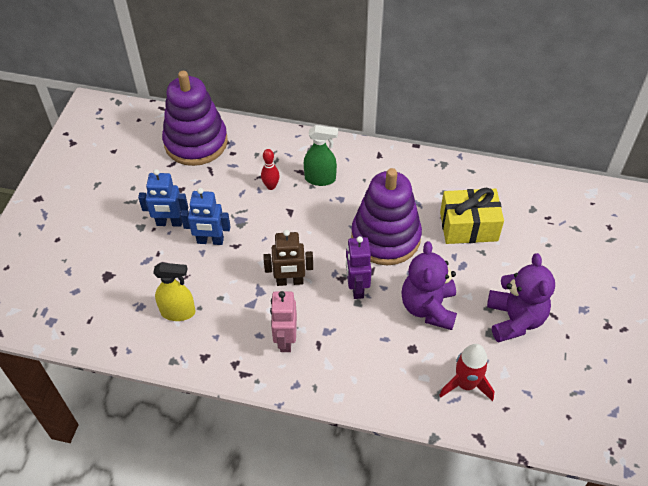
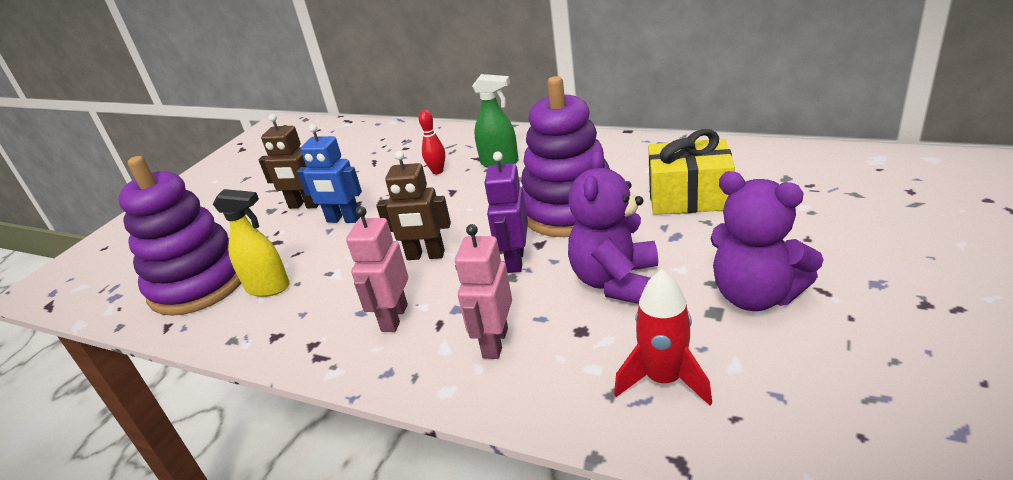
camera: 15 degrees right, 20 degrees down
blue robot [138,169,188,227] -> brown robot [259,114,320,209]
purple stacking toy [162,71,228,166] -> purple stacking toy moved to [118,156,241,316]
purple teddy bear [487,253,555,343] -> purple teddy bear turned 120 degrees clockwise [710,171,824,311]
none -> pink robot [455,224,512,359]

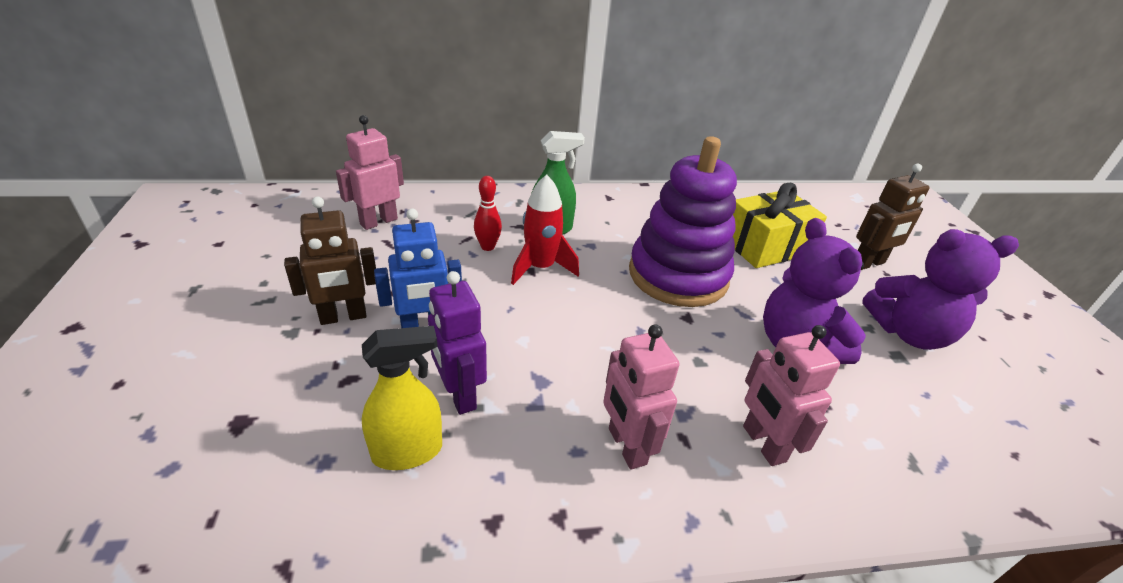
camera: 40 degrees left, 5 degrees up
purple stacking toy [118,156,241,316] -> none
brown robot [376,151,451,260] -> brown robot moved to [856,164,930,270]
purple robot [484,152,528,273] -> purple robot moved to [428,271,487,415]
red rocket [614,269,712,406] -> red rocket moved to [511,175,579,285]
none -> pink robot [336,115,404,230]

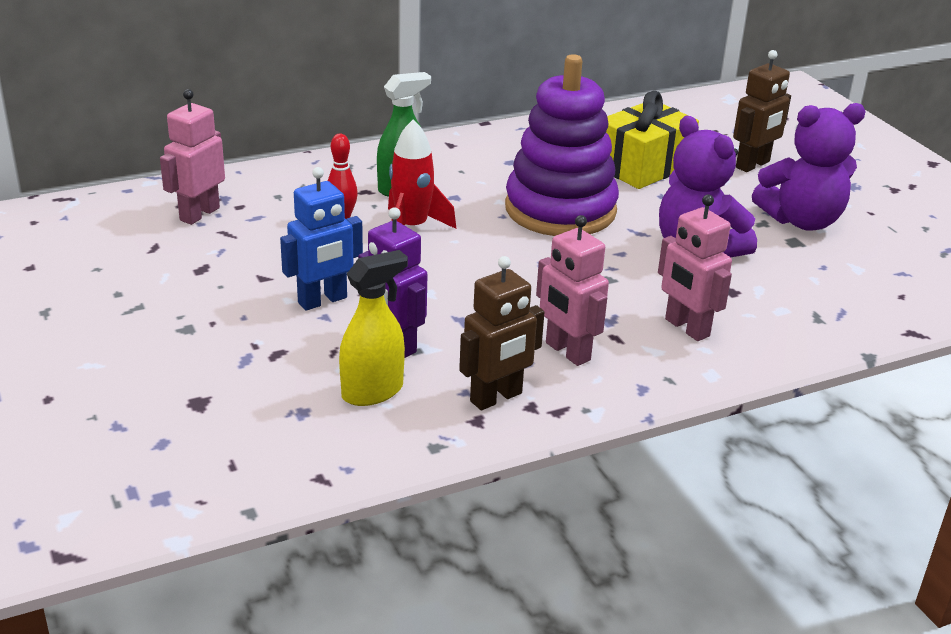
camera: 15 degrees left, 5 degrees down
brown robot [284,197,376,325] -> brown robot moved to [459,256,545,410]

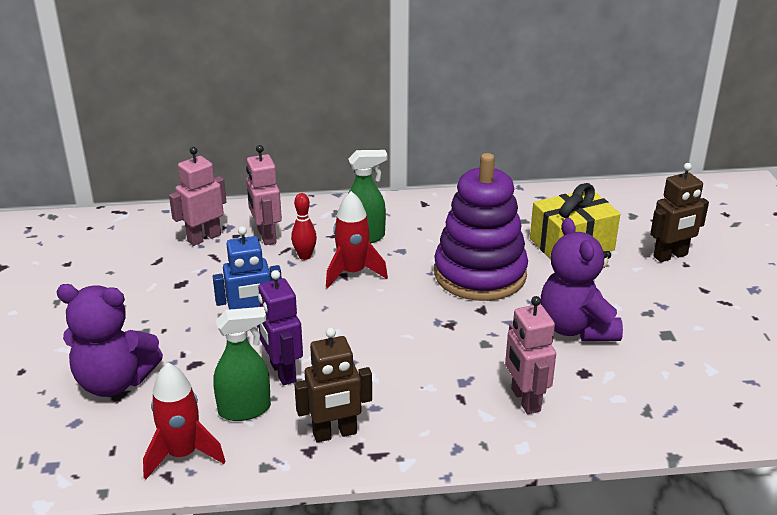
camera: 20 degrees right, 0 degrees up
yellow spray bottle [339,250,408,406] -> green spray bottle [214,307,271,421]
pink robot [536,215,609,366] -> pink robot moved to [246,145,282,245]
purple teddy bear [752,103,866,231] -> purple teddy bear moved to [56,284,163,397]
none -> red rocket [143,362,225,479]

